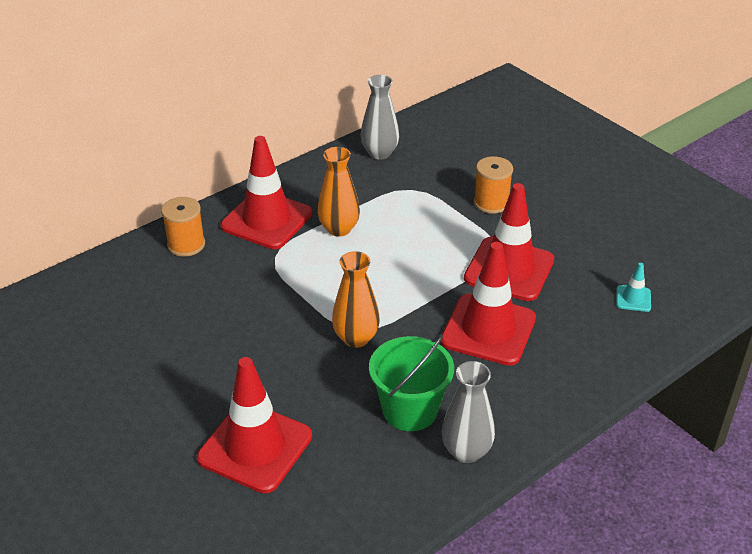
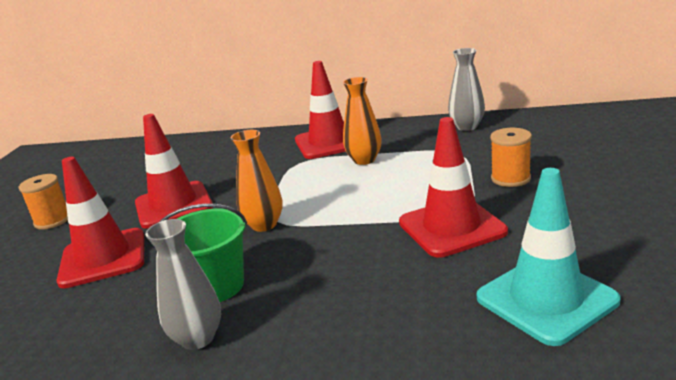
camera: 50 degrees right, 15 degrees down
orange spool [161,197,205,257] -> orange spool moved to [19,174,68,230]
red traffic cone [441,242,536,366] -> red traffic cone moved to [135,114,213,229]
turquoise traffic cone [616,263,651,312] -> turquoise traffic cone [477,168,620,346], size x2.32

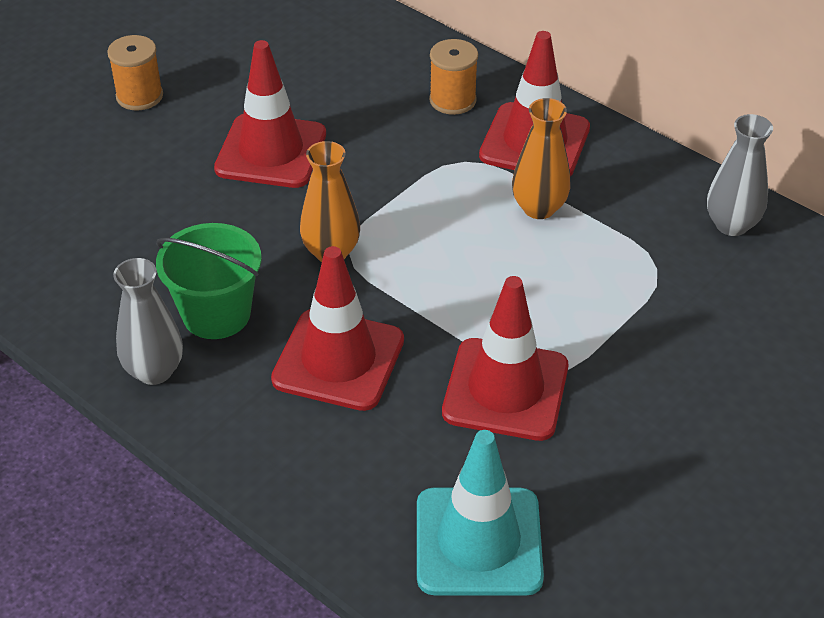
camera: 30 degrees right, 20 degrees up
red traffic cone [56,157,144,288] -> red traffic cone moved to [271,246,404,411]
orange spool [490,128,532,187] -> orange spool moved to [429,39,478,115]

